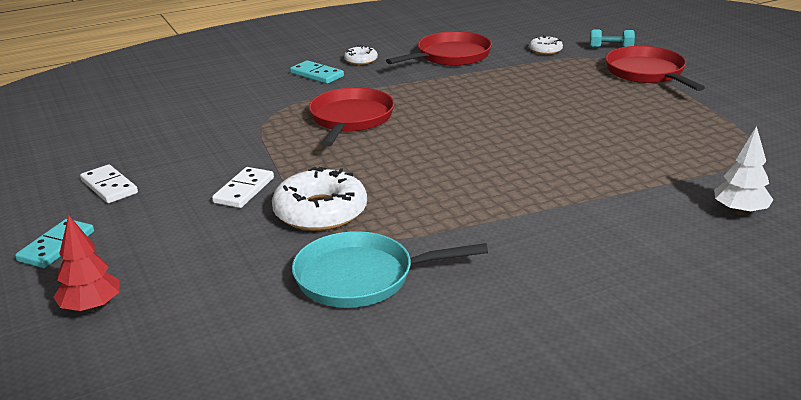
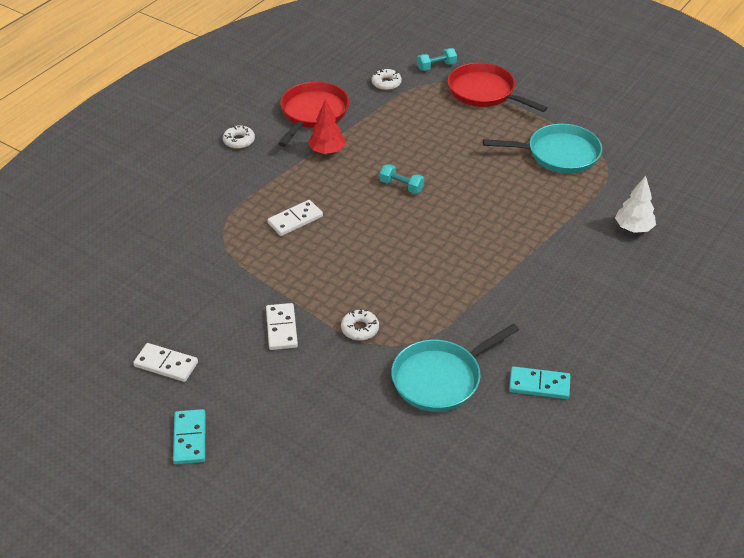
camera: 30 degrees left, 15 degrees up
red tree [53,215,120,312] -> red tree moved to [308,99,345,154]
white donut [272,167,367,231] -> white donut [341,309,379,341], size x0.50
turquoise domino [290,60,344,84] -> turquoise domino moved to [509,366,570,399]
red pan [309,87,395,147] -> white domino [267,200,323,236]
none -> turquoise dumbbell [380,164,424,194]
none -> turquoise pan [483,124,602,174]

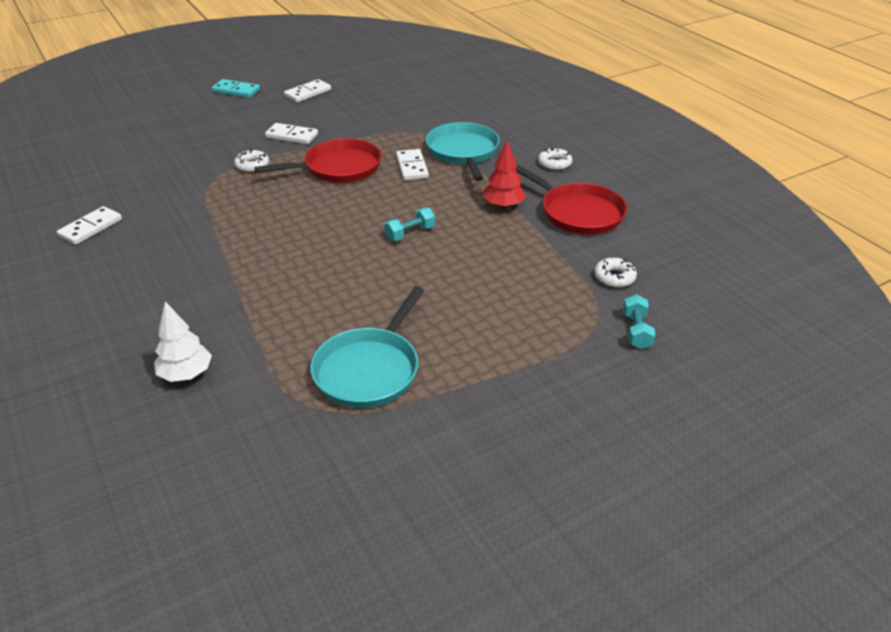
camera: 115 degrees right, 5 degrees down
turquoise pan [391,324,519,412] -> turquoise pan moved to [426,122,500,181]
red pan [448,63,548,112] -> red pan moved to [254,138,382,183]
turquoise domino [509,366,570,399] -> white domino [57,206,122,245]

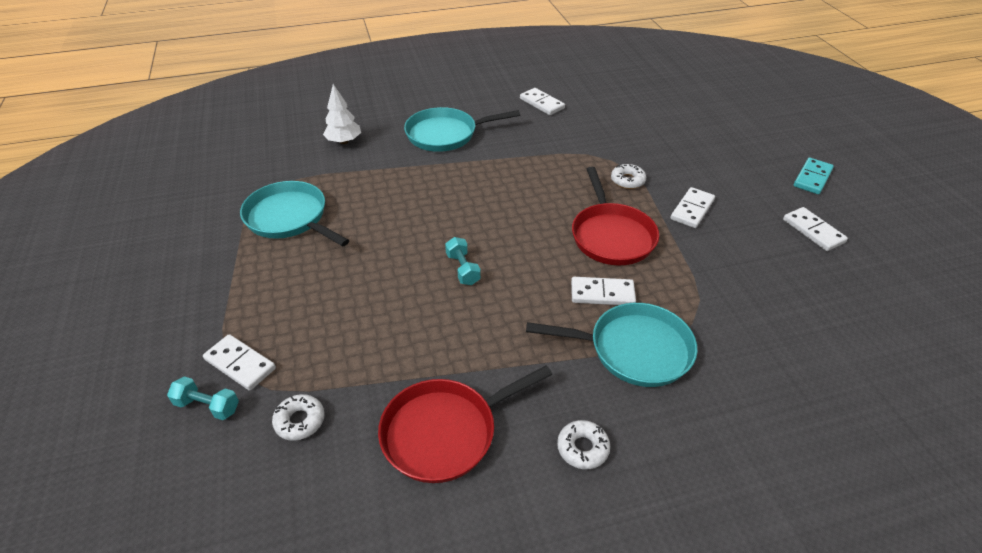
camera: 105 degrees right, 5 degrees up
red tree [483,141,526,209] -> none
none -> white domino [203,334,276,391]
none -> turquoise pan [404,107,520,152]

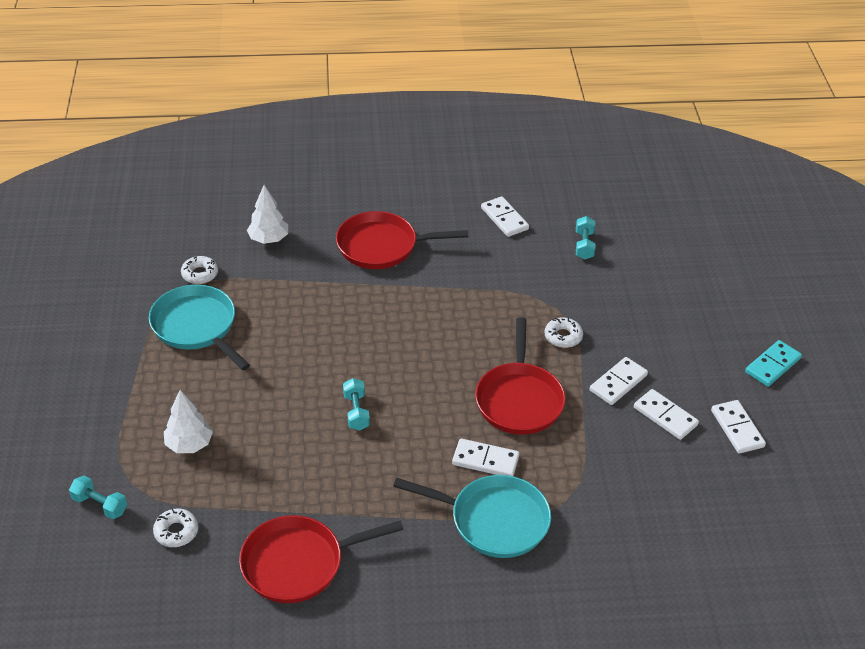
camera: 10 degrees right, 0 degrees up
white domino [203,334,276,391] -> white domino moved to [634,389,699,440]
turquoise pan [404,107,520,152] -> red pan [336,211,468,269]
white donut [557,420,610,469] -> white donut moved to [181,256,218,284]
none -> white tree [164,390,213,453]
none -> turquoise dumbbell [576,216,596,260]

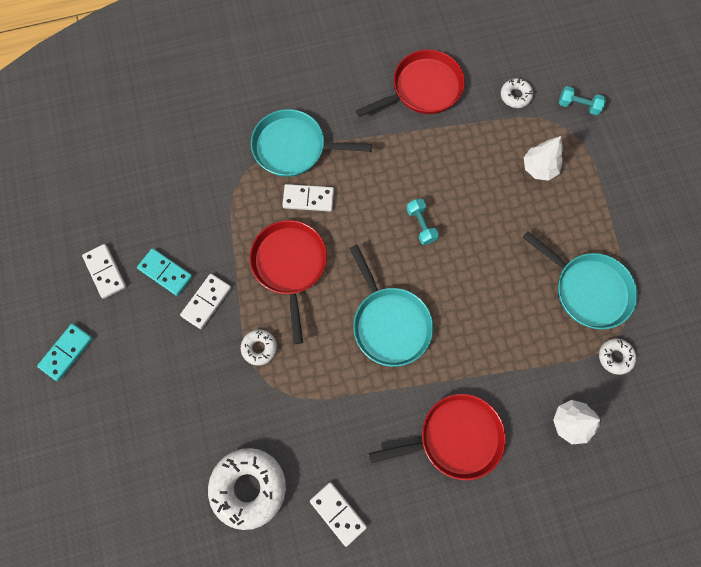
camera: 170 degrees right, 30 degrees up
turquoise dumbbell [576,216,596,260] -> white donut [208,448,286,530]
white domino [634,389,699,440] -> turquoise domino [137,248,193,296]
none -> turquoise pan [349,245,433,367]

